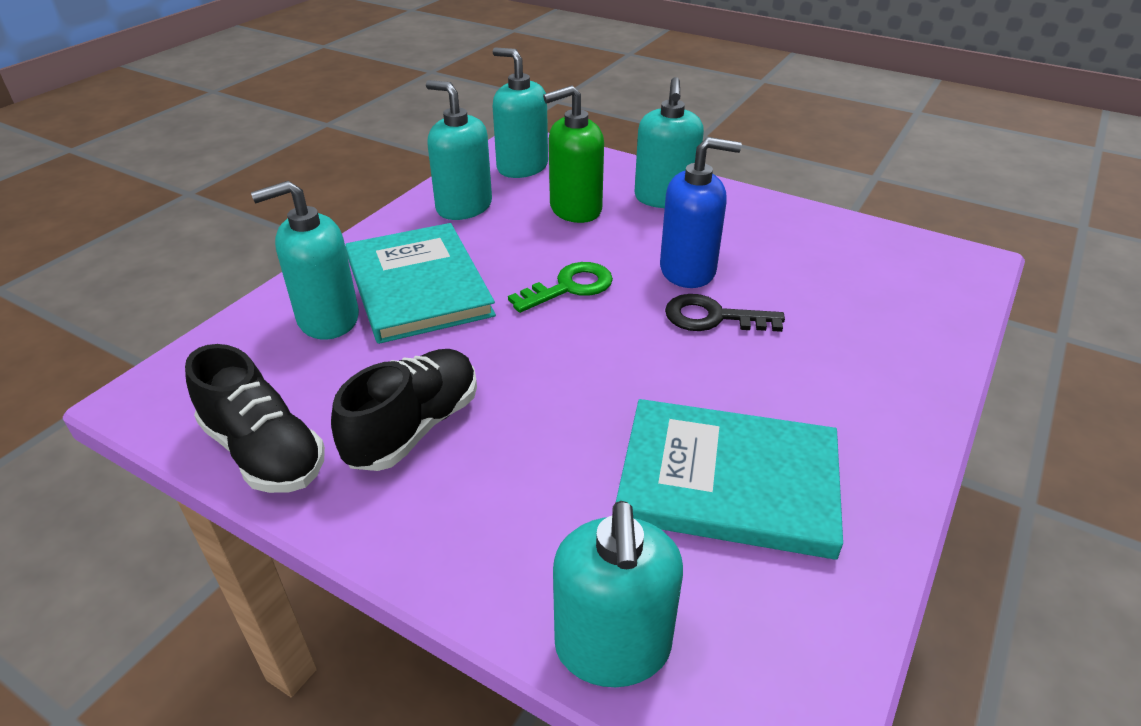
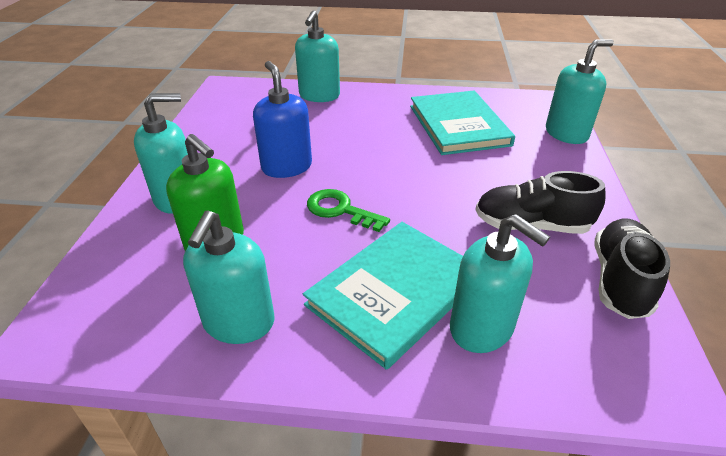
camera: 115 degrees left, 0 degrees up
turquoise soap dispenser [493,47,548,178] -> turquoise soap dispenser moved to [295,10,340,102]
black key [665,294,785,332] -> none

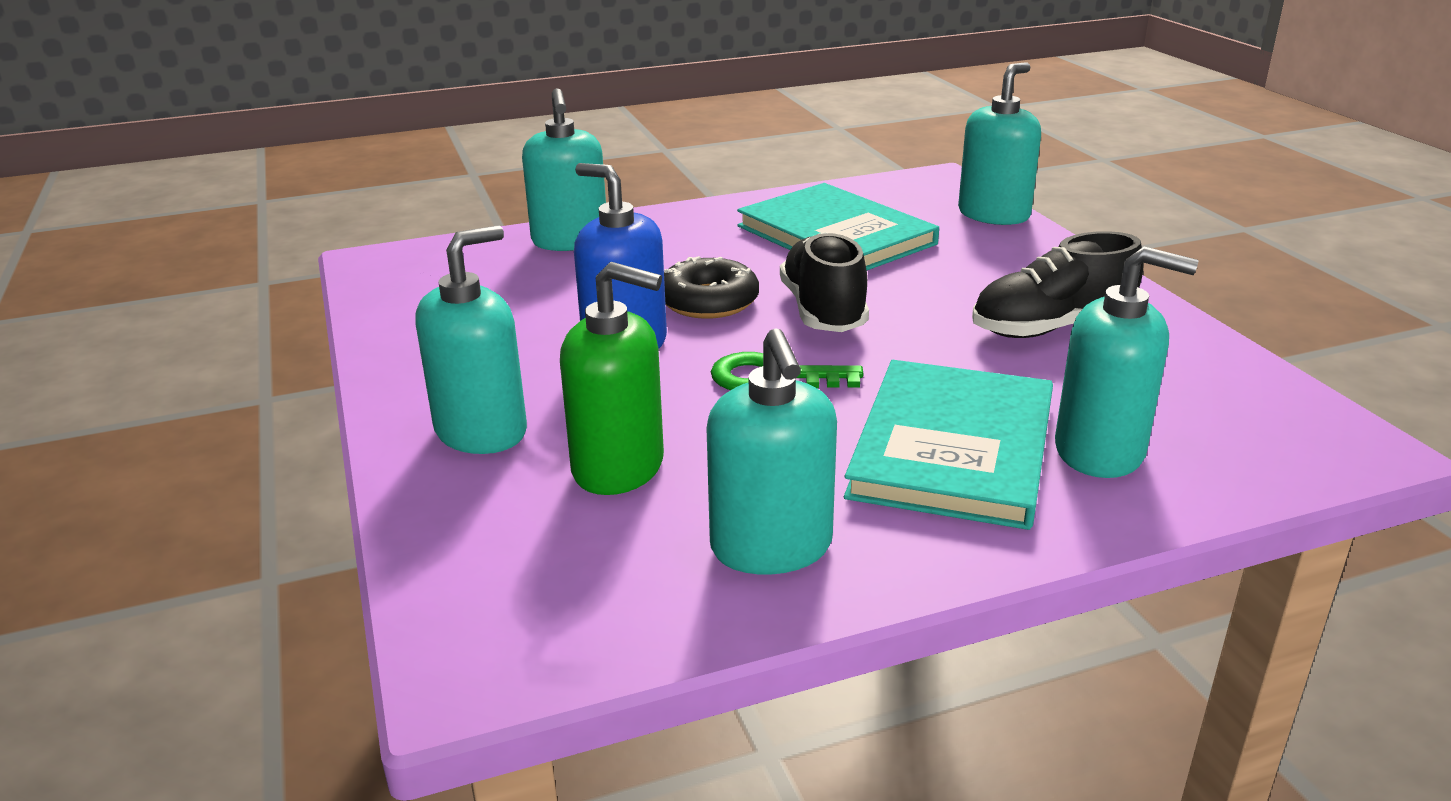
camera: 25 degrees left, 10 degrees down
black shoe [594,218,670,319] -> black shoe moved to [780,232,869,332]
none -> black donut [664,256,759,319]

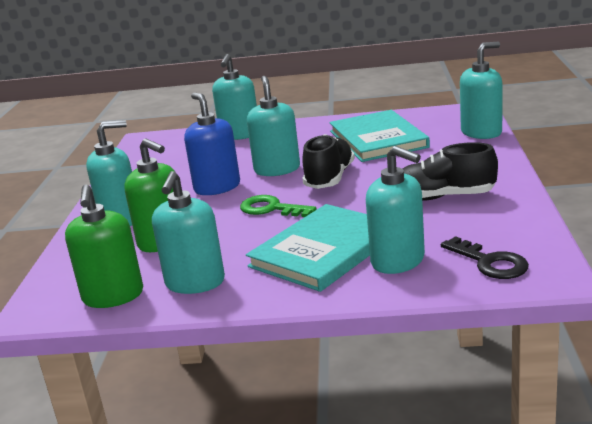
camera: 25 degrees right, 5 degrees down
black donut [664,256,759,319] -> turquoise soap dispenser [247,76,300,176]
none -> green soap dispenser [65,185,143,308]
none -> black key [441,236,529,279]

